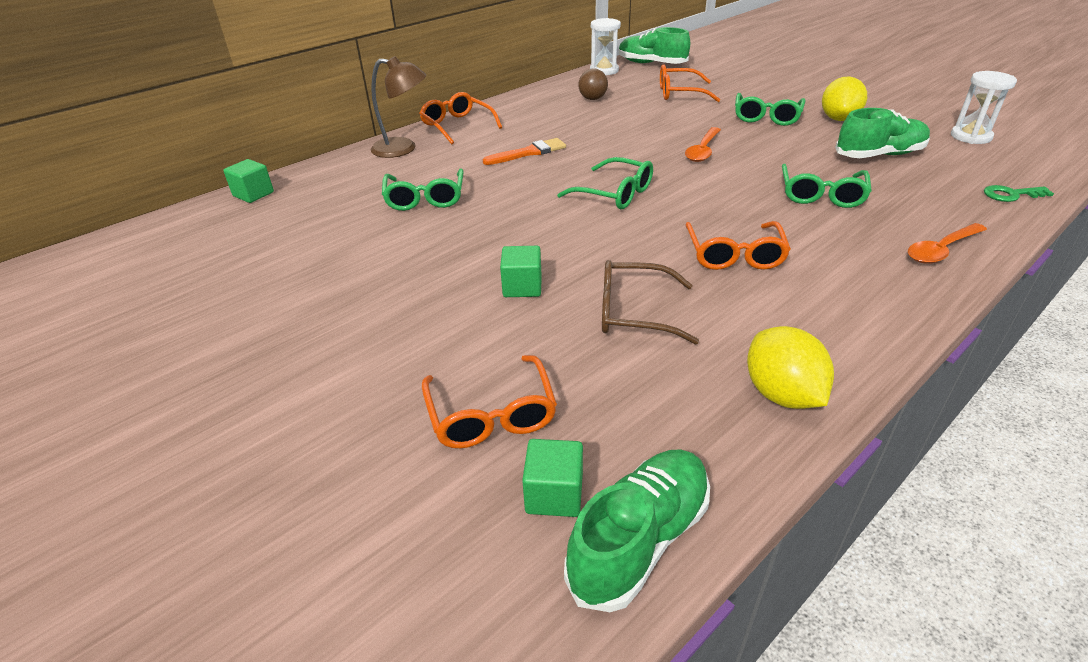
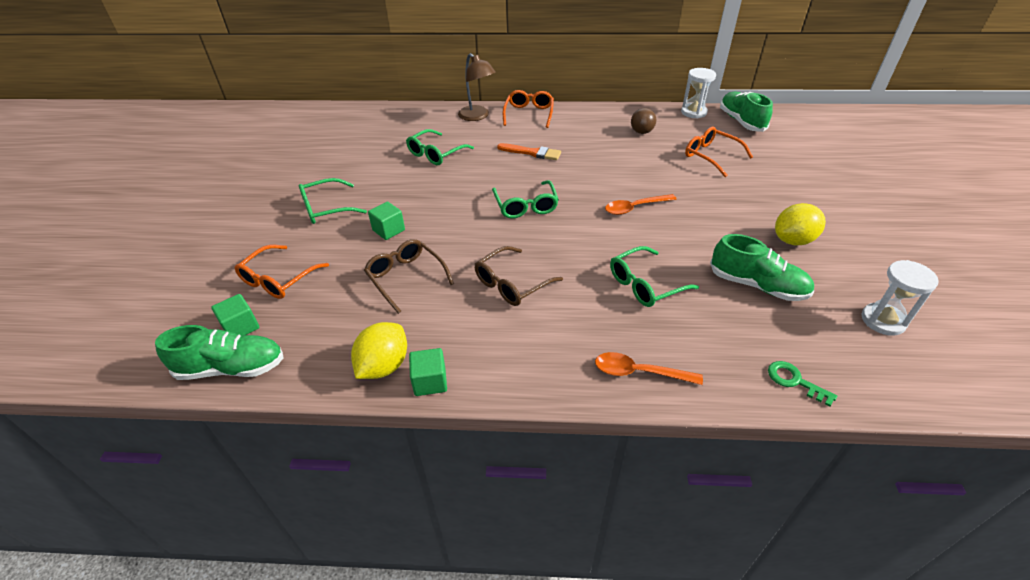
camera: 45 degrees right, 5 degrees up
green cube [223,159,274,203] -> green cube moved to [409,348,447,396]
orange glasses [685,221,791,270] -> brown glasses [475,246,563,306]
green glasses [735,93,805,126] -> green glasses moved to [299,178,367,224]

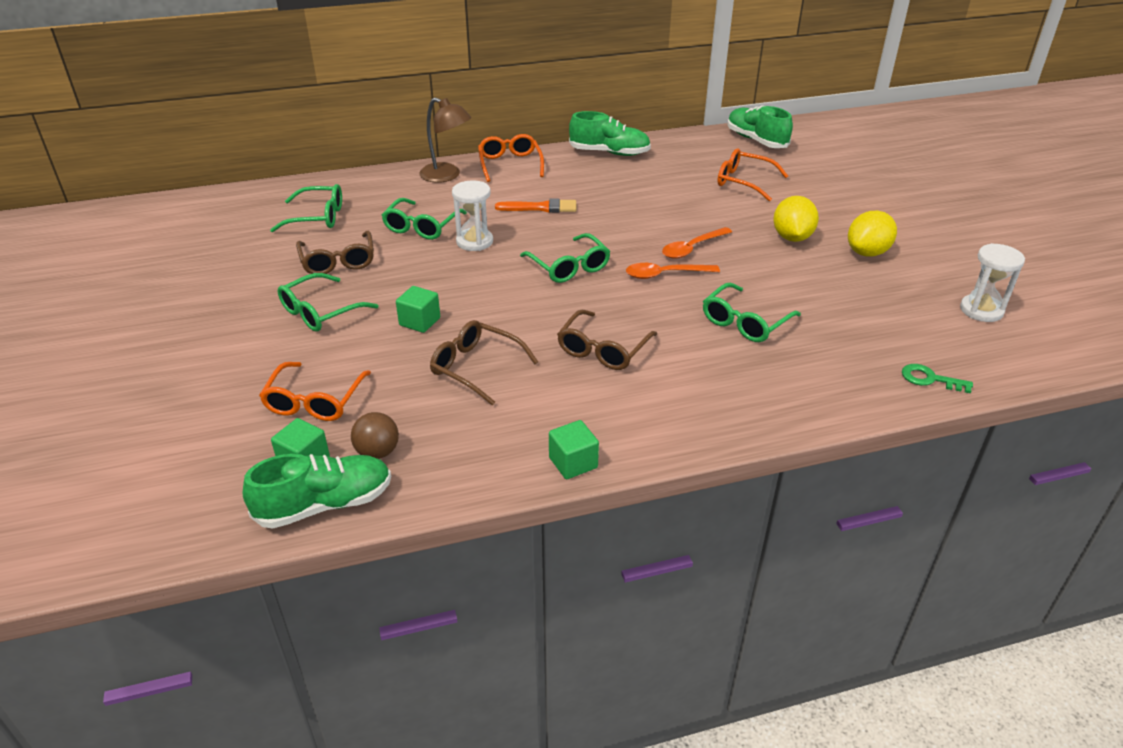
camera: 20 degrees left, 5 degrees down
yellow lemon [351,322,407,379] -> yellow lemon moved to [773,196,819,242]
orange spoon [595,352,703,385] -> orange spoon moved to [626,263,720,279]
brown ball [631,108,656,134] -> brown ball moved to [351,412,399,459]
white hourglass [681,68,716,119] -> white hourglass moved to [452,180,493,251]
green shoe [710,234,814,301] -> green shoe moved to [569,111,651,156]
none -> green glasses [270,184,342,232]
none -> brown glasses [296,231,374,274]

